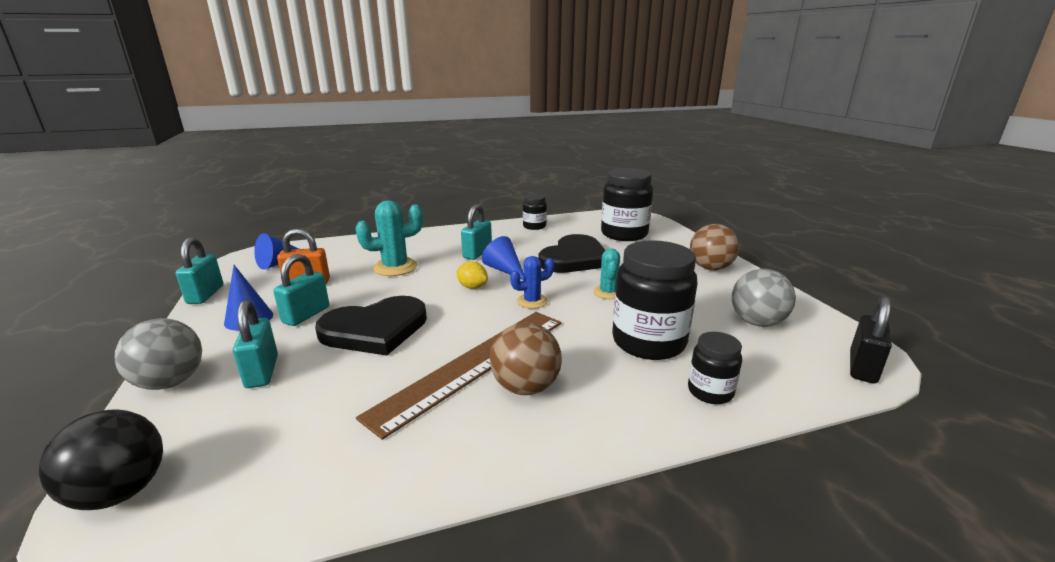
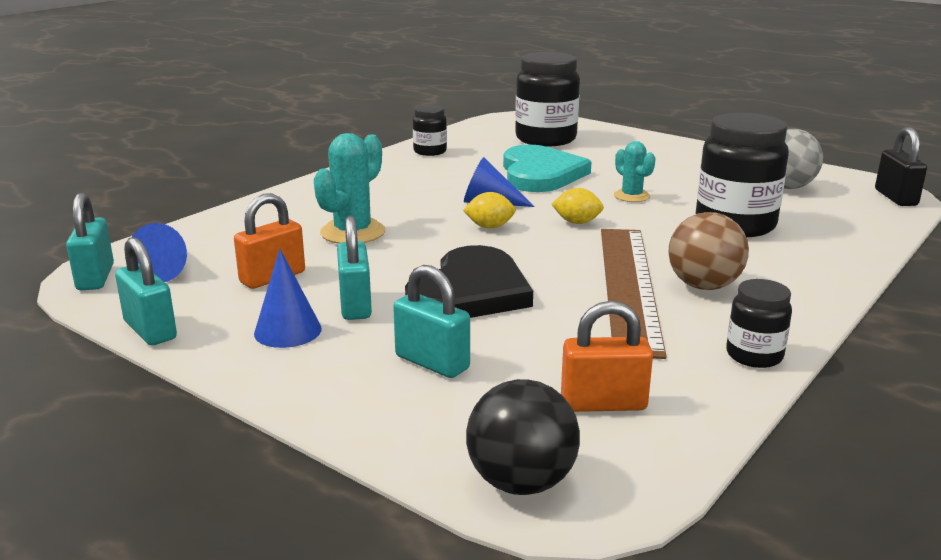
camera: 35 degrees left, 0 degrees up
grey ball [115,318,202,390] -> none
turquoise padlock [461,204,492,260] -> turquoise padlock moved to [66,193,114,290]
blue cactus [510,256,554,309] -> yellow lemon [551,188,604,224]
black heart [538,234,606,273] -> turquoise heart [503,145,592,192]
black jar [688,332,742,404] -> black jar moved to [726,279,792,368]
brown ball [690,224,739,270] -> none
none -> orange padlock [561,301,653,412]

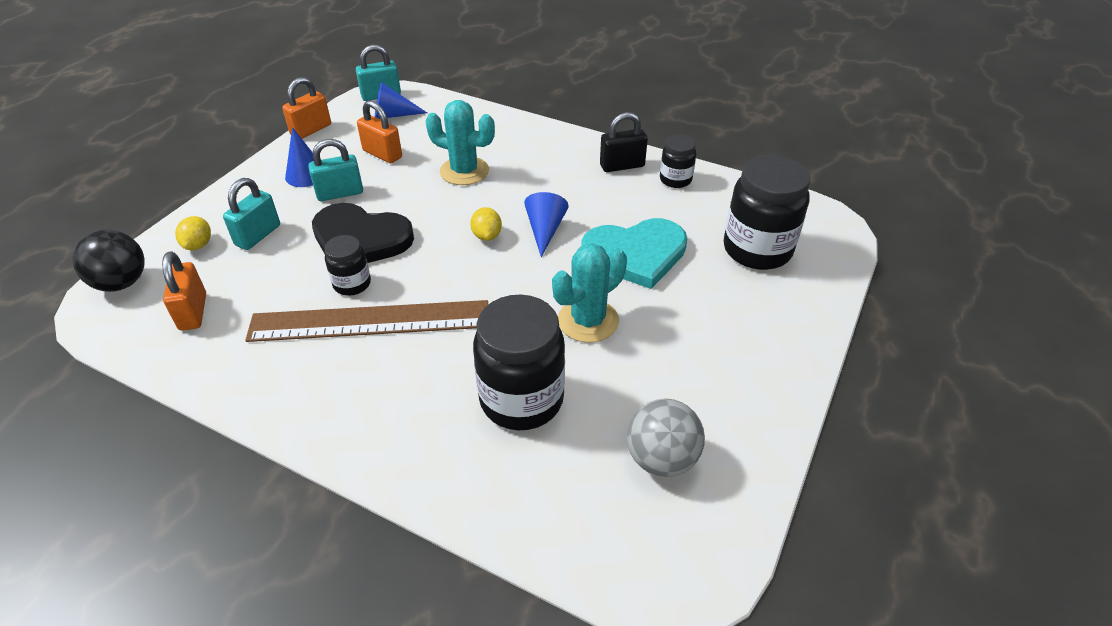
camera: 80 degrees right, 20 degrees up
turquoise padlock [115,237,177,345] -> orange padlock [282,77,331,139]
yellow lemon [551,188,604,224] -> yellow lemon moved to [175,216,211,250]
turquoise cactus [614,141,656,202] -> turquoise cactus [552,243,627,343], size x1.62
brown ball [668,212,749,290] -> none
black jar [726,279,792,368] -> black jar moved to [324,235,371,296]
black padlock [875,127,927,206] -> black padlock moved to [600,112,648,172]

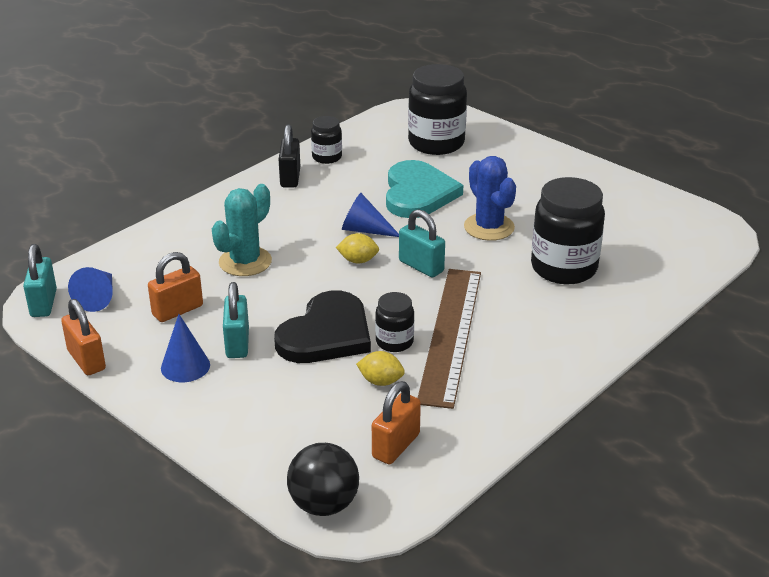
camera: 75 degrees left, 10 degrees down
orange padlock [162,251,206,331] -> orange padlock turned 60 degrees counterclockwise [372,381,421,464]
yellow lemon [175,216,211,250] -> yellow lemon moved to [356,351,405,386]
turquoise padlock [223,178,280,250] -> turquoise padlock moved to [399,209,445,278]
turquoise cactus [552,243,627,343] -> blue cactus [464,156,516,241]
grey ball [627,398,705,477] -> none

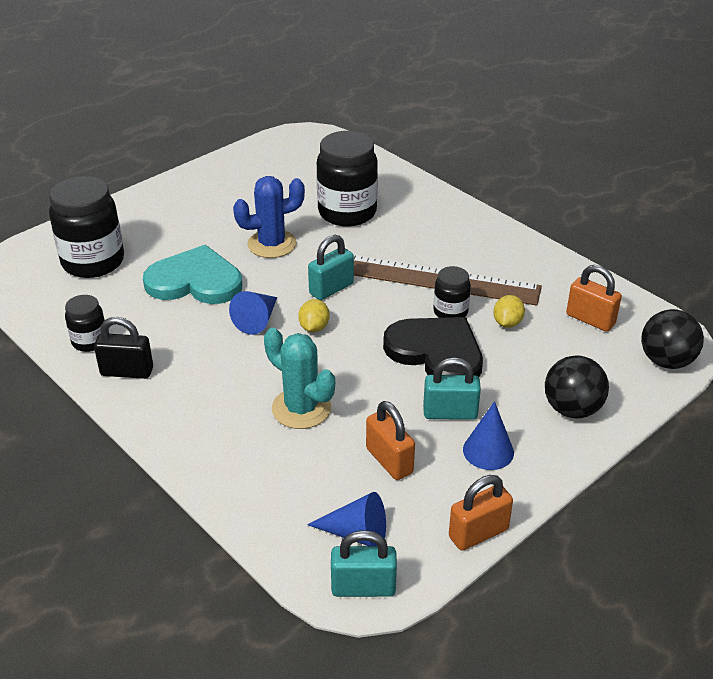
camera: 85 degrees left, 5 degrees up
none -> black ball [545,355,609,419]

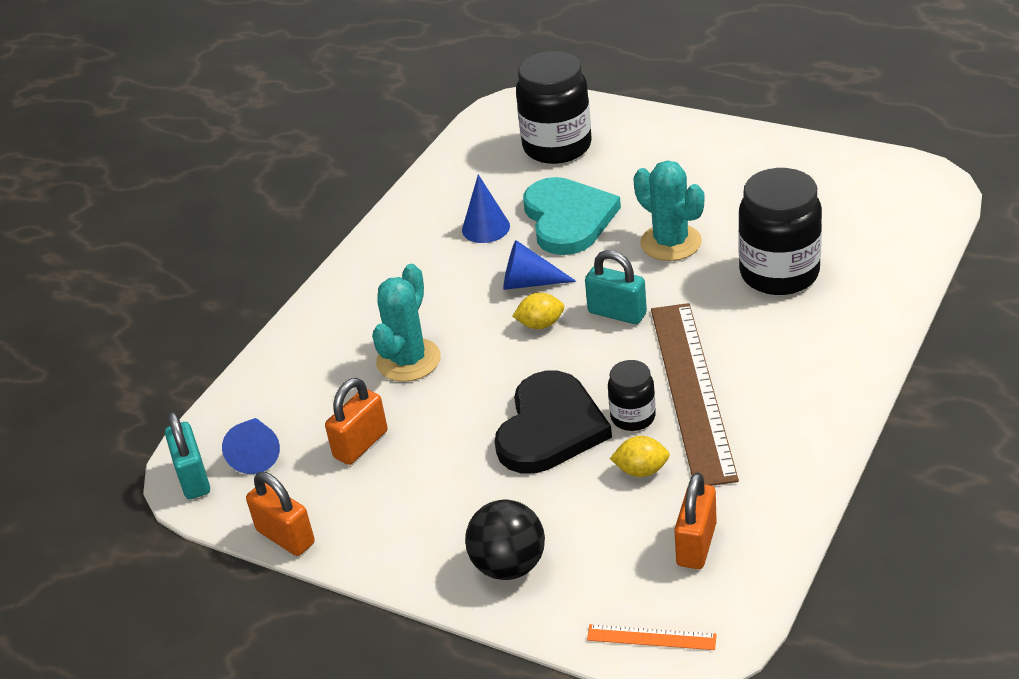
camera: 75 degrees right, 0 degrees up
black jar [65,295,105,352] -> none
black padlock [94,317,153,379] -> none
blue cactus [233,176,305,258] -> turquoise cactus [633,160,704,261]
turquoise padlock [423,357,481,420] -> none
blue cone [463,401,514,470] -> blue cone moved to [462,174,510,243]
black ball [641,309,704,369] -> orange ruler [587,624,717,650]

